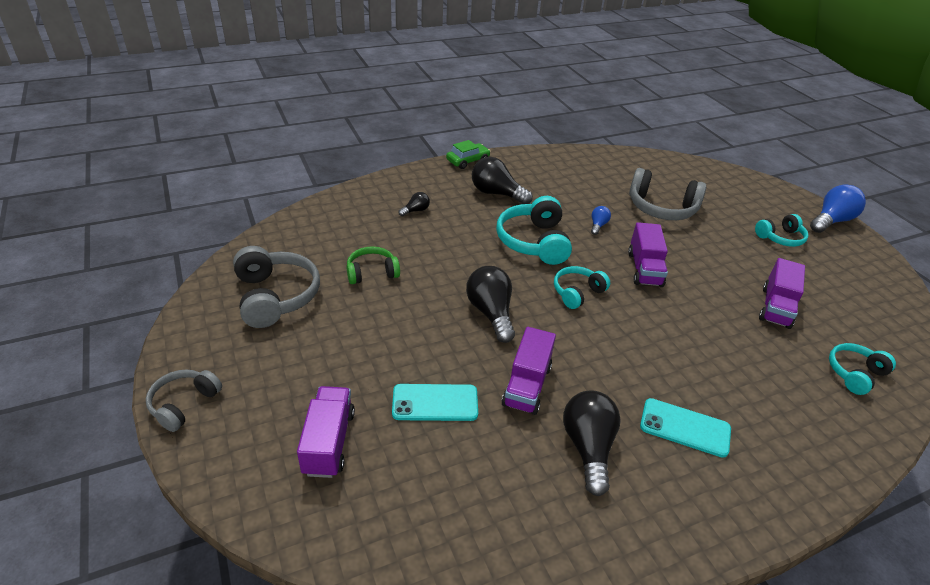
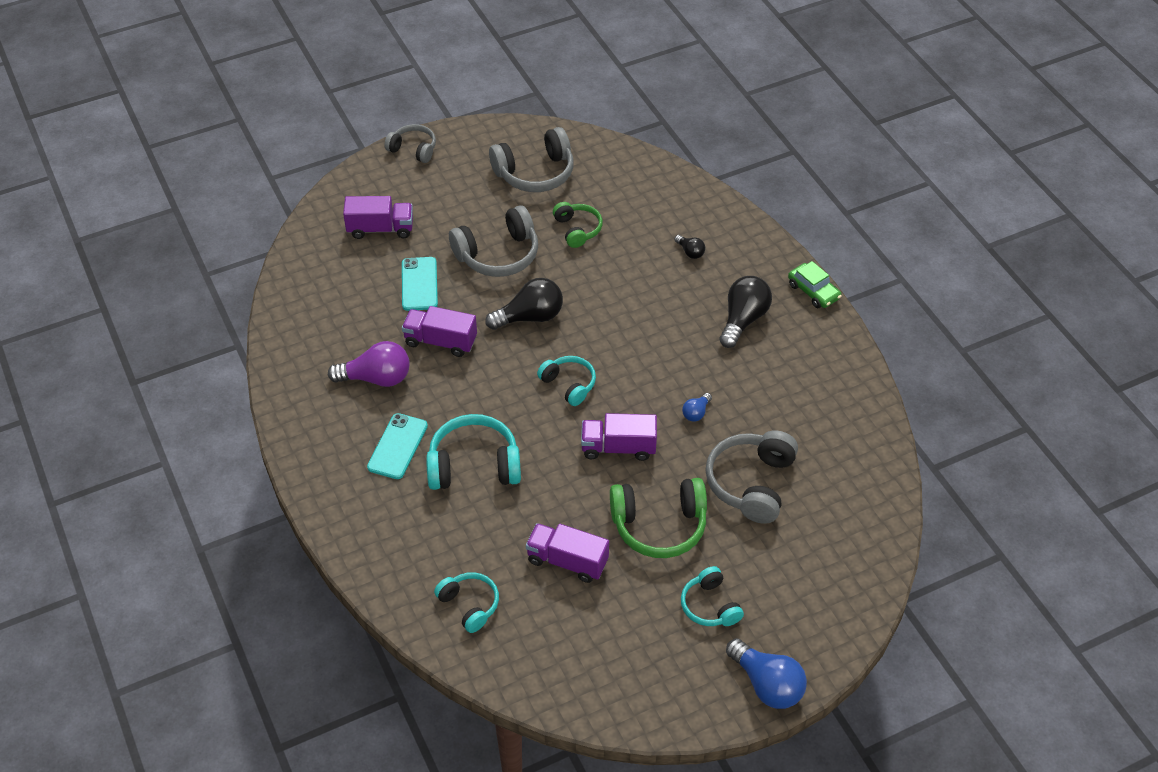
camera: 90 degrees right, 10 degrees up
turquoise headphones [496,196,572,265] -> turquoise headphones moved to [426,414,521,490]
black light bulb [563,391,621,496] -> purple light bulb [328,341,410,387]
blue light bulb [591,206,611,235] -> blue light bulb turned 105 degrees clockwise [682,393,712,422]
none -> grey headphones [449,205,538,277]
none -> green headphones [610,478,707,558]

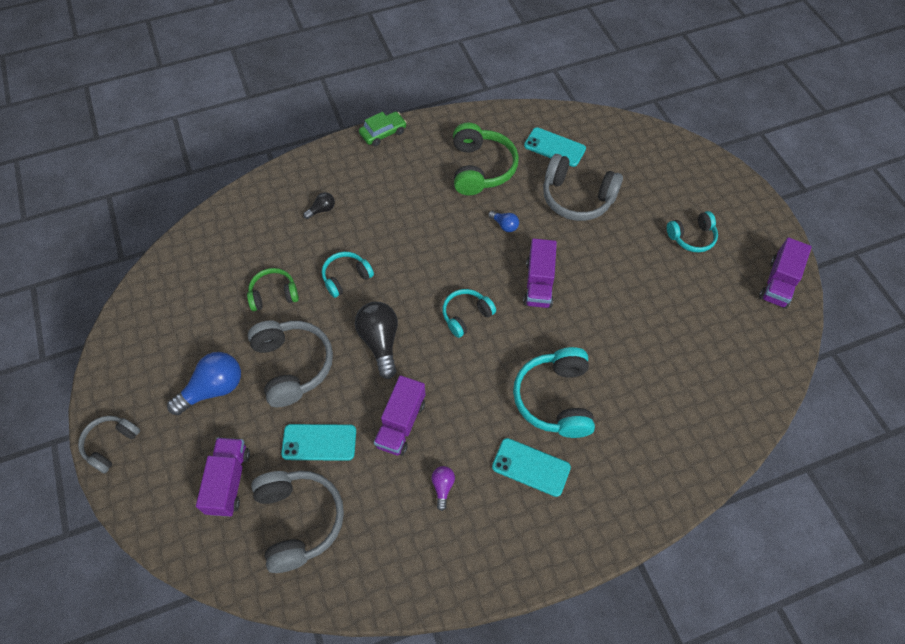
camera: 85 degrees left, 10 degrees up
purple light bulb [328,341,410,387] -> purple light bulb [432,466,455,511], size x0.50
turquoise headphones [434,572,499,633] -> turquoise headphones moved to [322,252,374,298]
grey headphones [489,127,574,192] -> grey headphones moved to [251,471,344,573]
purple truck [526,523,609,583] -> purple truck moved to [759,237,812,309]
green headphones [610,478,707,558] -> green headphones moved to [453,123,519,195]
black light bulb [719,276,772,348] -> none
blue light bulb [726,638,807,709] -> blue light bulb moved to [167,352,241,415]
none -> turquoise phone [524,127,586,167]

